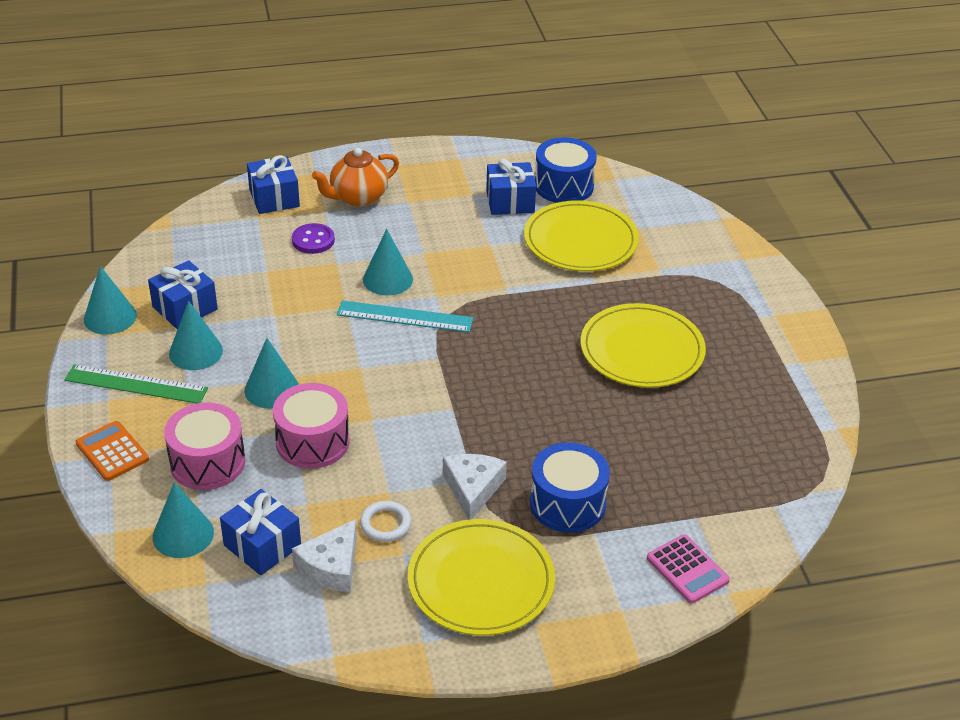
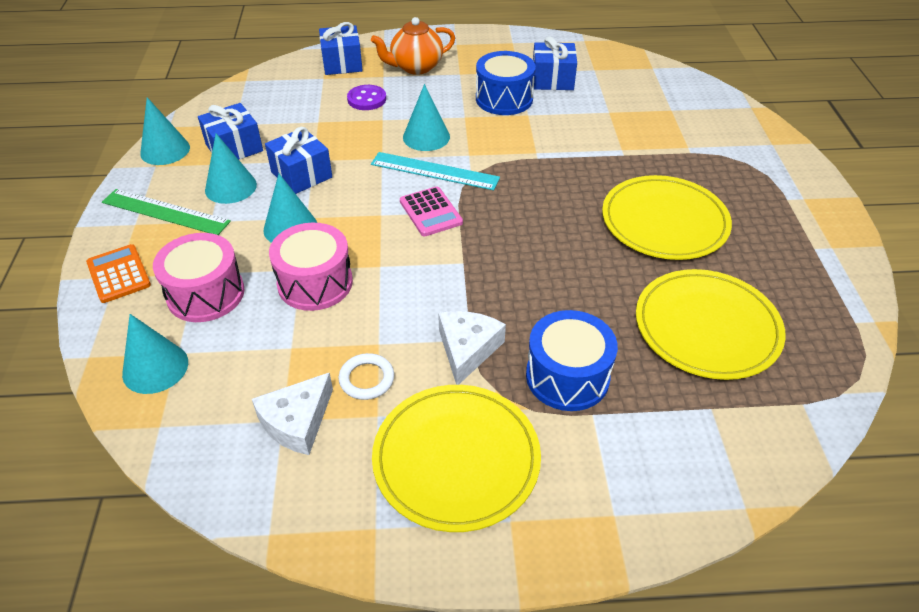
camera: 10 degrees right, 5 degrees up
blue gift [220,489,301,575] -> blue gift moved to [265,127,332,194]
yellow plate [524,200,639,271] -> yellow plate moved to [636,269,786,380]
blue drum [535,137,597,203] -> blue drum moved to [476,51,536,115]
pink calculator [647,534,730,604] -> pink calculator moved to [400,186,463,236]

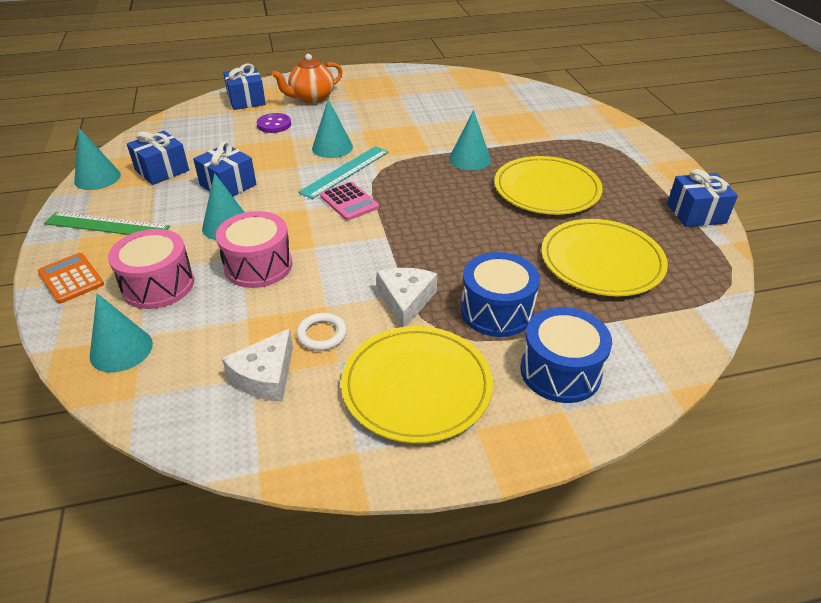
camera: 10 degrees left, 5 degrees down
turquoise cone [205,134,257,204] -> turquoise cone moved to [449,110,491,170]
turquoise ruler [371,152,500,190] -> turquoise ruler turned 60 degrees counterclockwise [298,146,389,199]
blue drum [476,51,536,115] -> blue drum moved to [520,307,612,403]
blue gift [533,36,577,90] -> blue gift moved to [667,169,738,227]

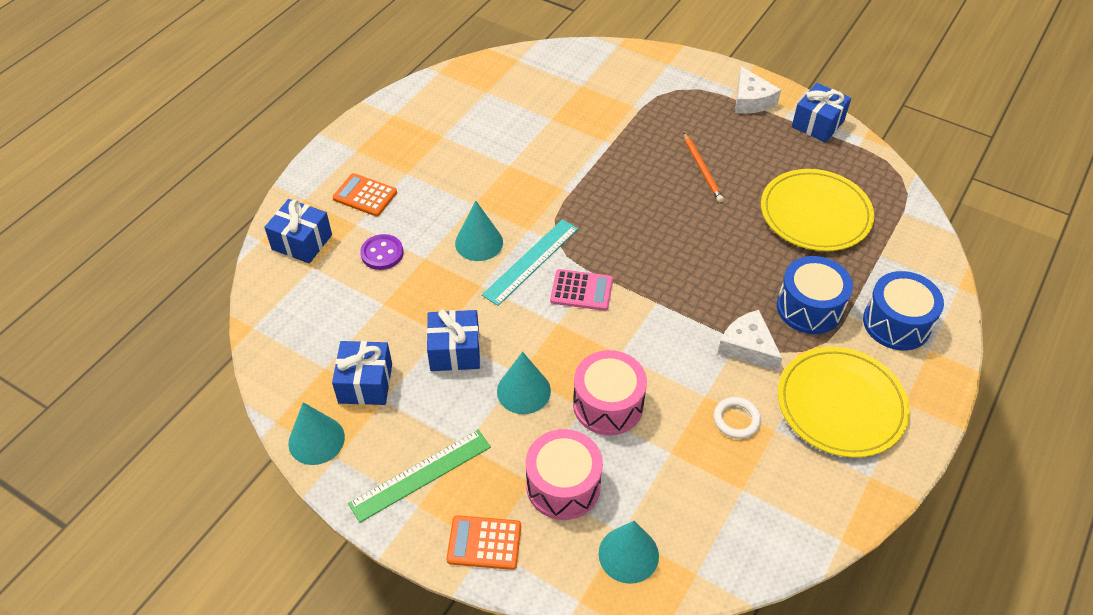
camera: 45 degrees left, 10 degrees up
white cheese [222,328,293,402] -> white cheese moved to [735,67,781,114]
orange teapot [272,54,343,104] -> orange calculator [332,173,397,216]
turquoise ruler [298,146,389,199] -> turquoise ruler turned 45 degrees clockwise [482,219,578,306]
turquoise cone [449,110,491,170] -> none
yellow plate [494,156,603,215] -> orange pencil [683,132,724,202]

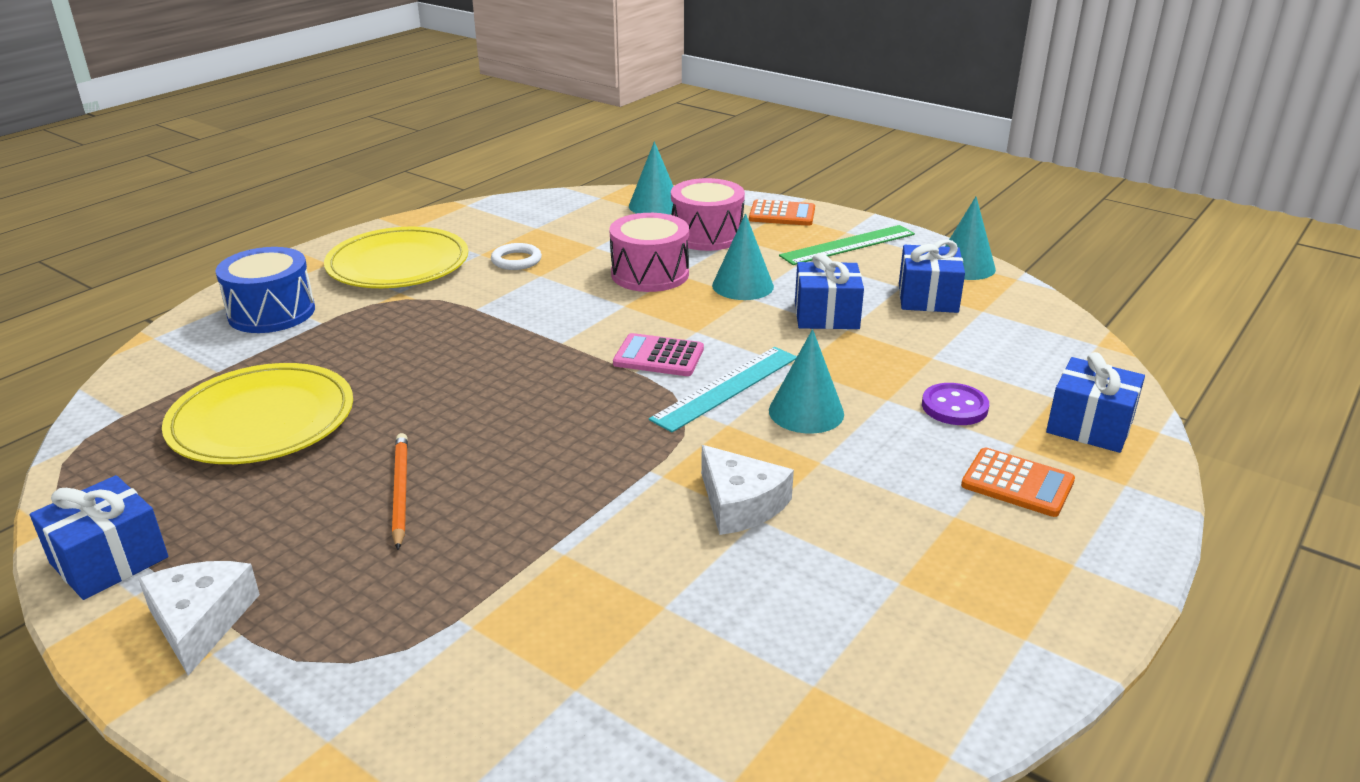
camera: 175 degrees left, 20 degrees down
white cheese [718,310,783,371] -> white cheese moved to [701,445,794,535]
blue drum [777,256,853,334] -> none

